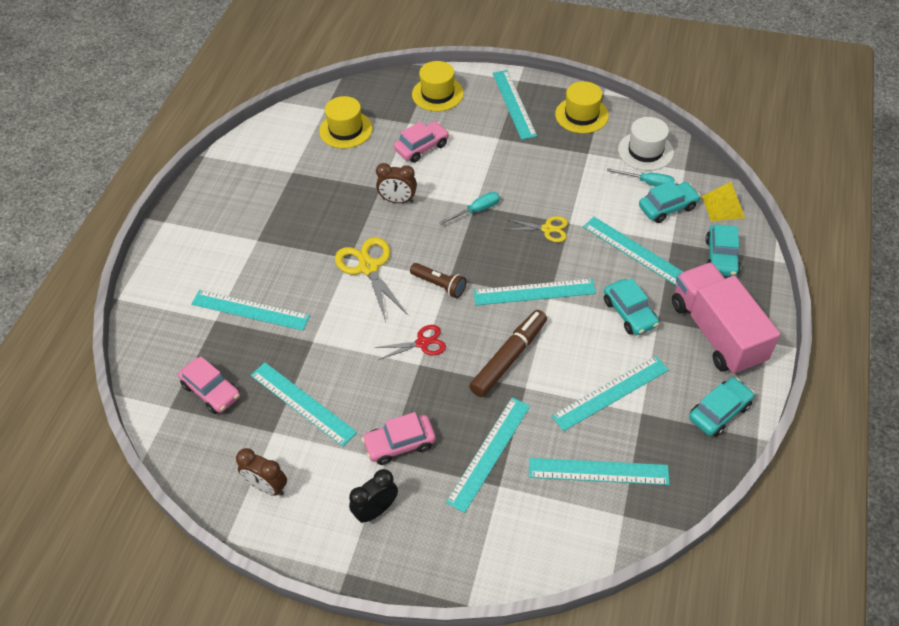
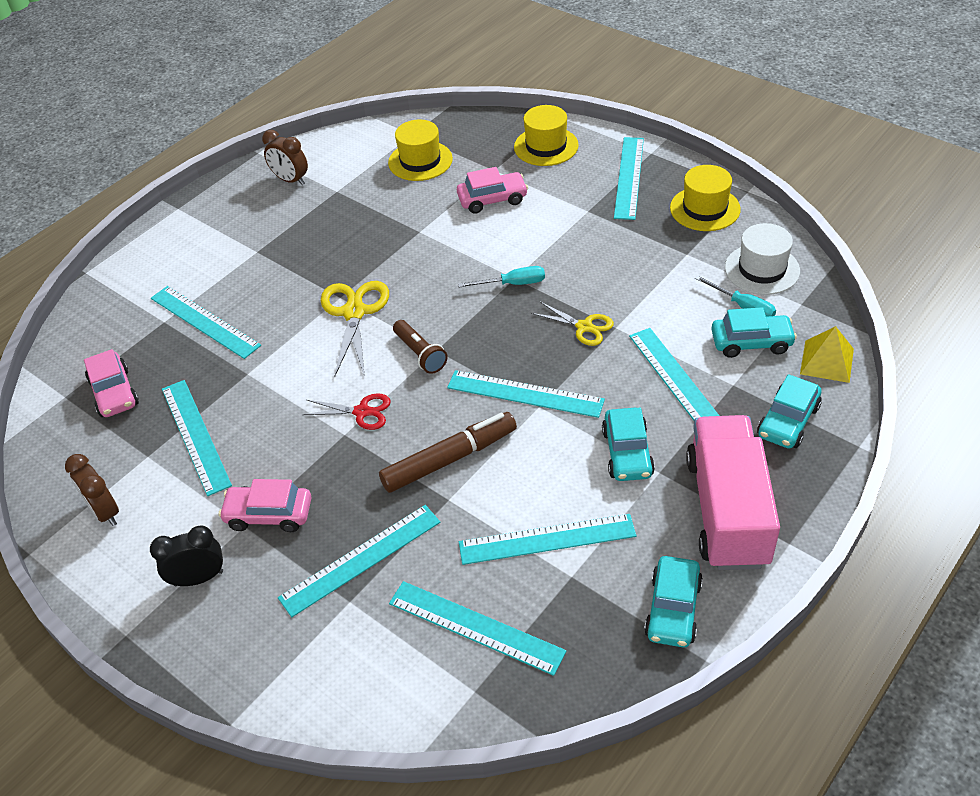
camera: 25 degrees right, 5 degrees down
brown clock [376,163,417,203] -> brown clock moved to [262,130,308,185]
turquoise car [689,377,754,437] -> turquoise car turned 120 degrees clockwise [644,556,703,647]

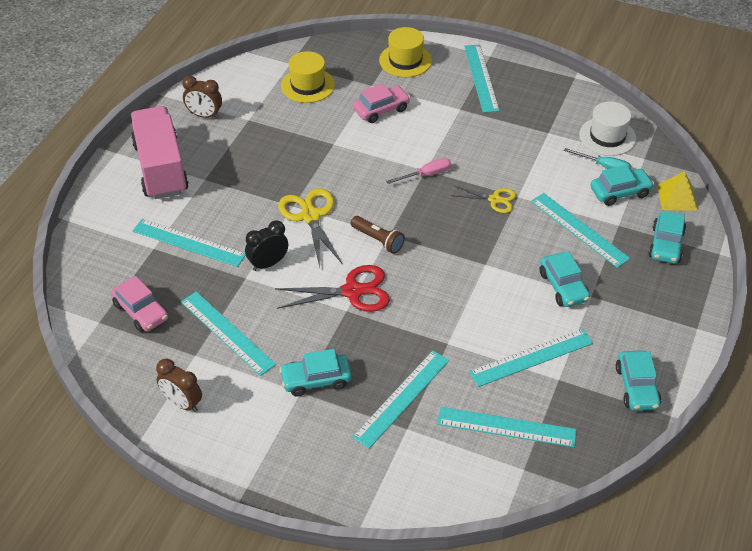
camera: 20 degrees left, 0 degrees up
black clock [150,525,223,586] -> black clock moved to [245,220,288,271]
pink car [219,479,311,532] -> turquoise car [279,349,351,397]
red scissors [302,393,391,430] -> red scissors [275,265,390,312], size x1.64
brown marker [379,412,517,493] -> none
turquoise ruler [447,370,605,418] -> none
turquoise screwdriver [458,266,545,288] -> pink screwdriver [386,158,451,184]
yellow hat [670,165,741,231] -> none
pink truck [686,415,780,570] -> pink truck moved to [131,106,189,199]

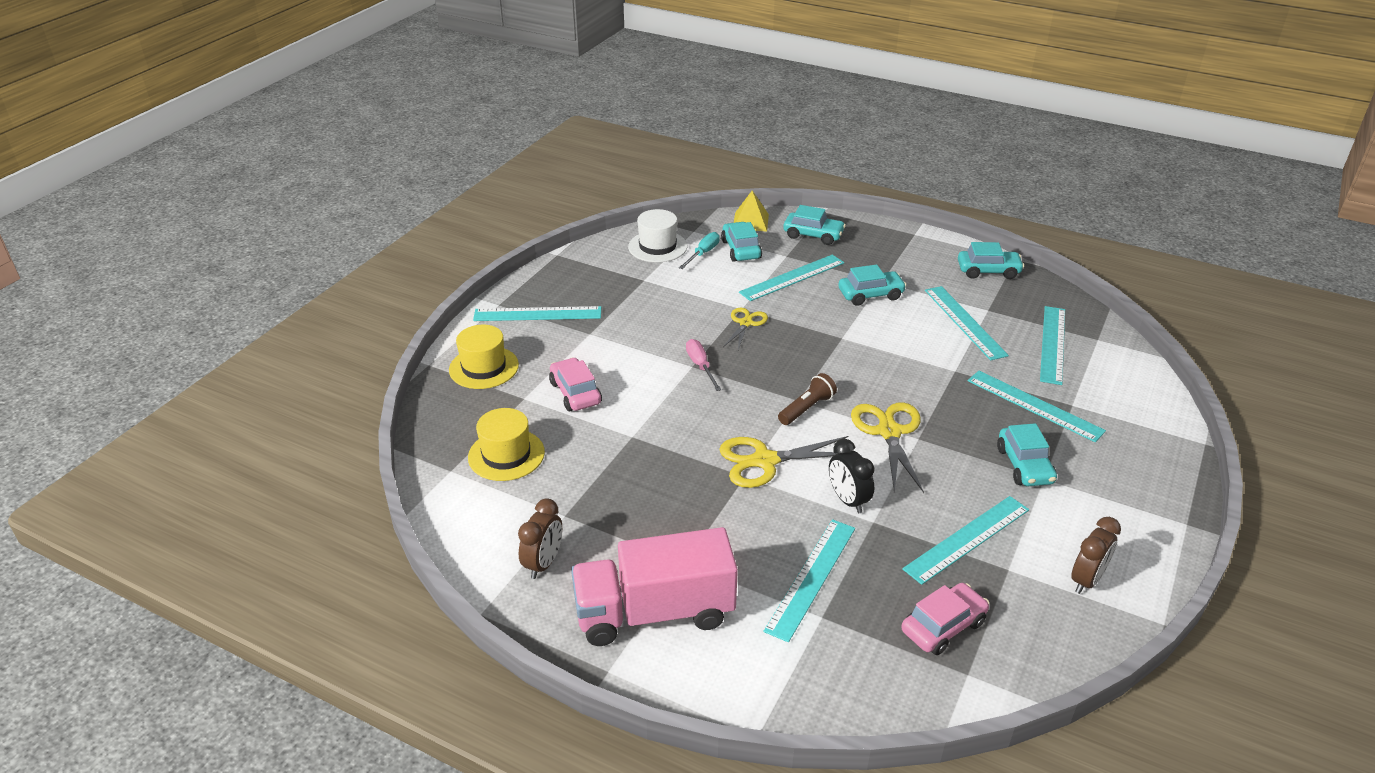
camera: 85 degrees left, 10 degrees down
red scissors [275,265,390,312] -> yellow scissors [851,402,924,493]

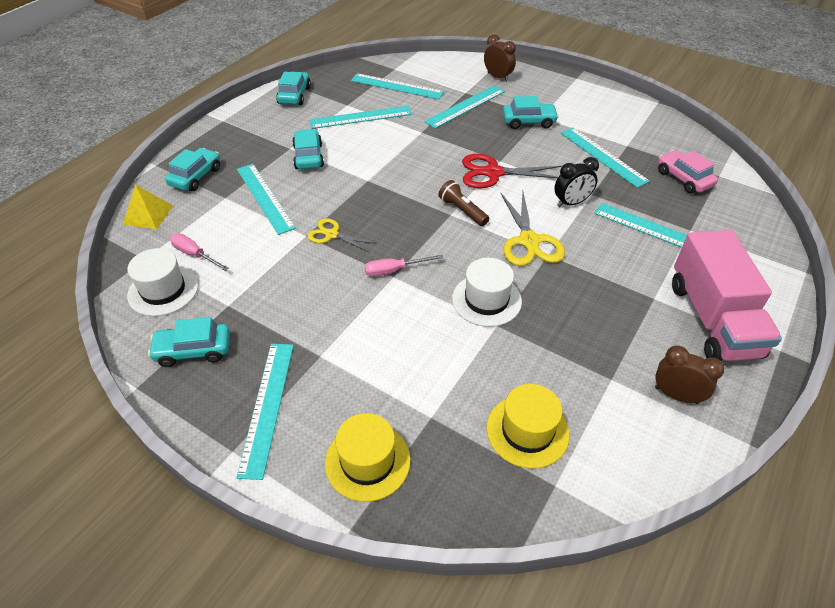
camera: 85 degrees left, 10 degrees up
pink car [549,357,602,411] -> none
turquoise screwdriver [679,232,720,269] -> pink screwdriver [170,233,229,271]
turquoise car [721,222,762,262] -> turquoise car moved to [148,317,230,367]
yellow scissors [851,402,924,493] -> red scissors [462,154,562,189]
brown clock [1071,517,1121,594] -> brown clock moved to [484,35,516,82]
none -> white hat [452,258,522,327]

